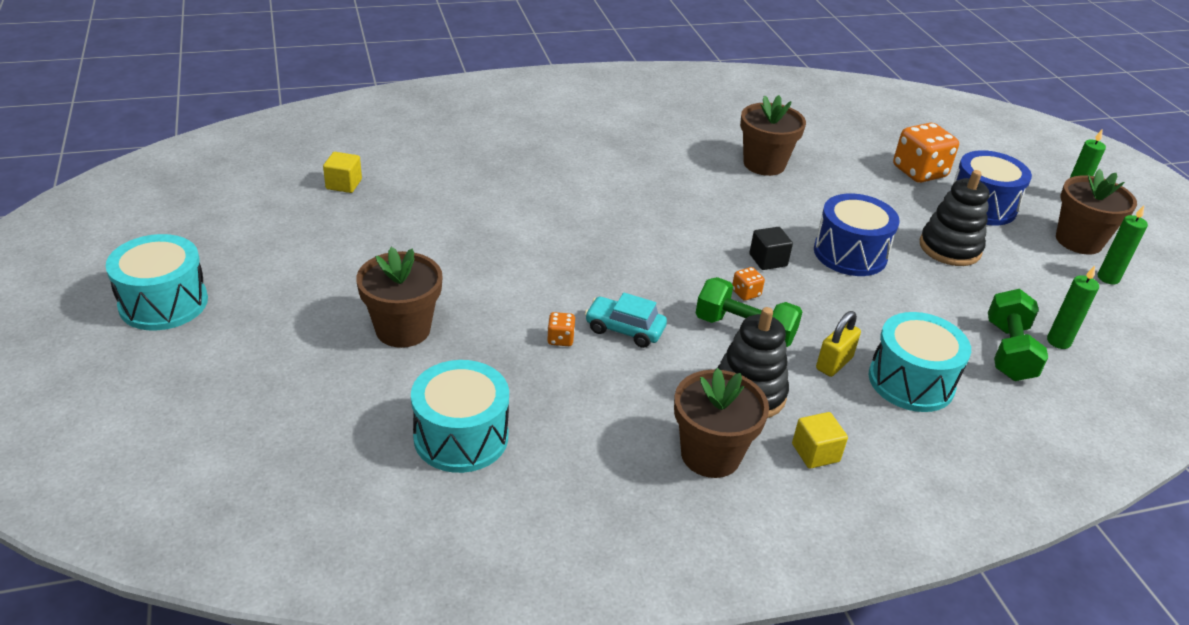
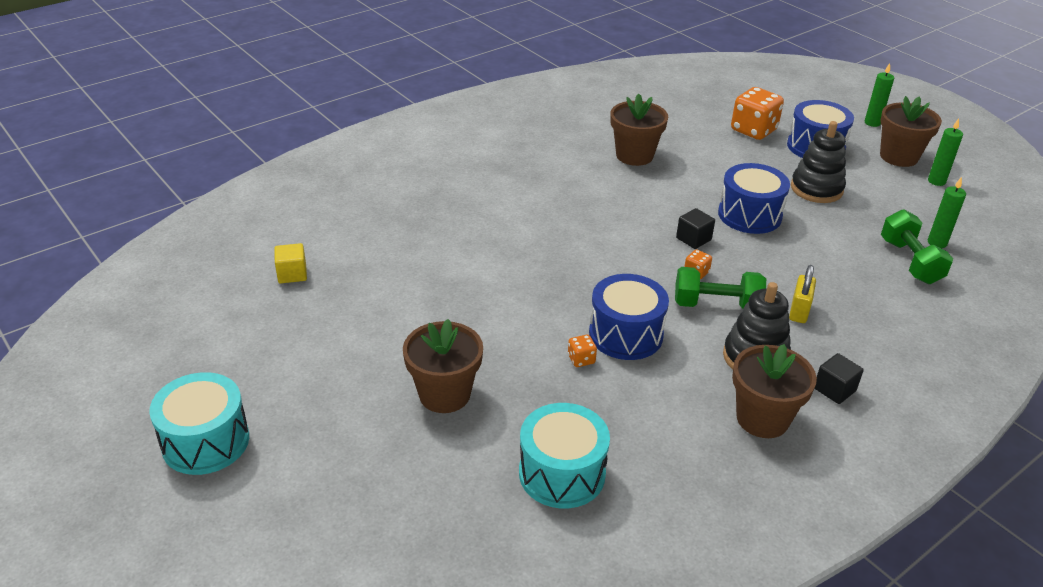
camera: 20 degrees left, 0 degrees up
turquoise car [585,293,667,348] -> blue drum [589,274,669,360]
yellow cube [792,412,848,469] -> black cube [814,353,864,404]
turquoise drum [869,312,971,412] -> none

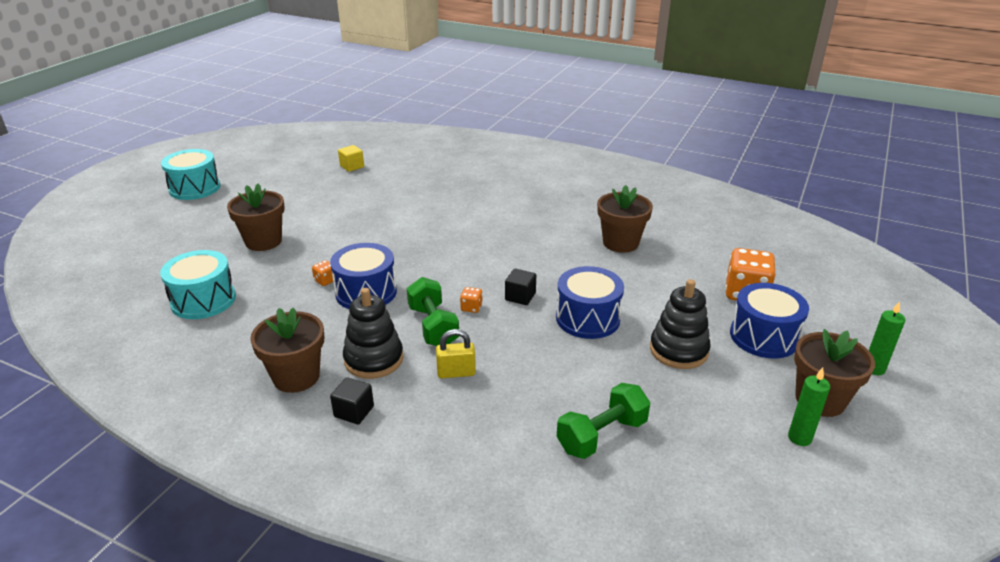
camera: 65 degrees right, 5 degrees down
green candle [928,177,966,248] -> none

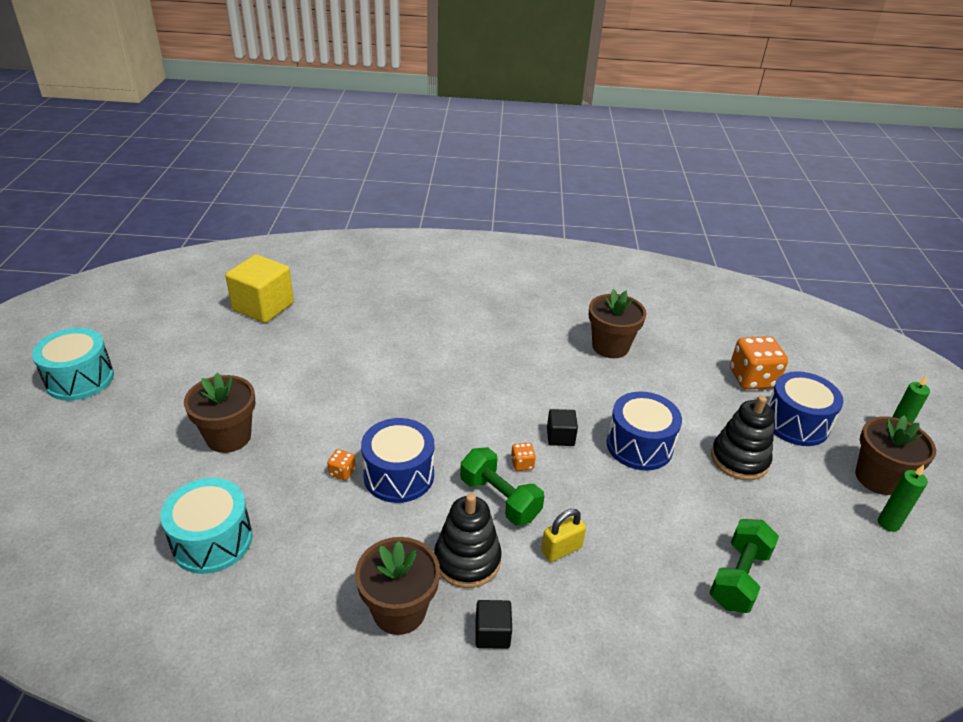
camera: 25 degrees left, 5 degrees up
yellow cube [338,145,364,172] -> yellow cube [225,254,294,323], size x2.01

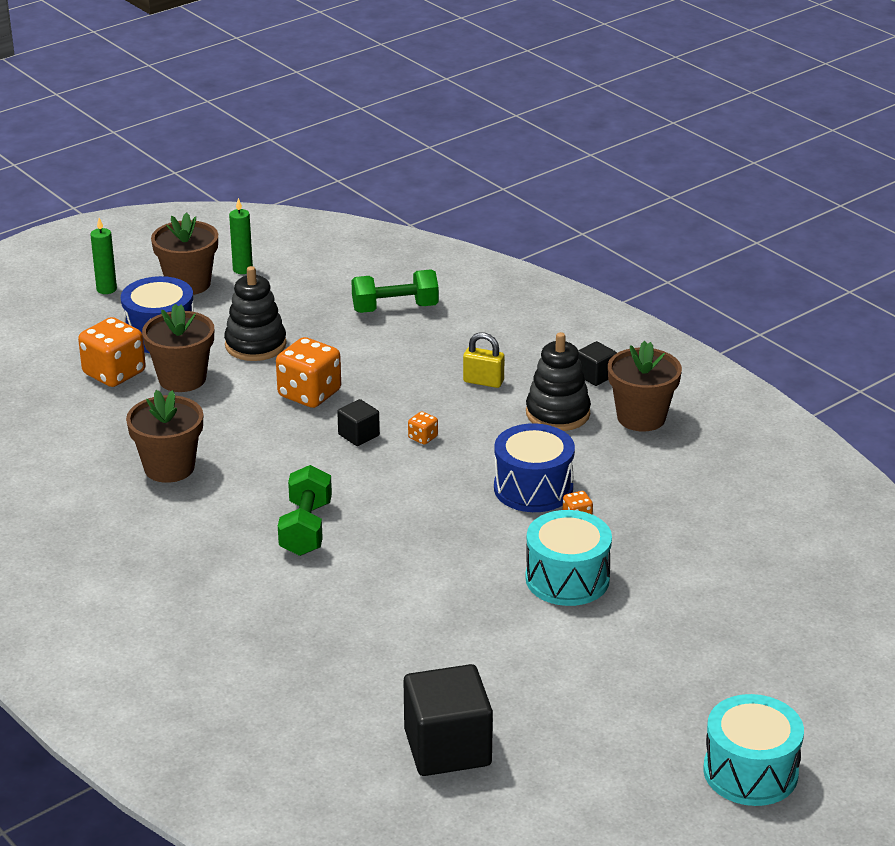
camera: 130 degrees left, 5 degrees down
turquoise drum [160,478,252,574] -> turquoise drum moved to [525,510,612,606]
brown flower pot [184,373,256,453] -> brown flower pot moved to [142,304,214,392]
yellow cube [225,254,294,323] -> black cube [404,664,493,776]
green dumbbell [460,447,544,525] -> green dumbbell moved to [278,465,332,556]
blue drum [607,391,682,471] -> orange dice [276,337,341,408]

